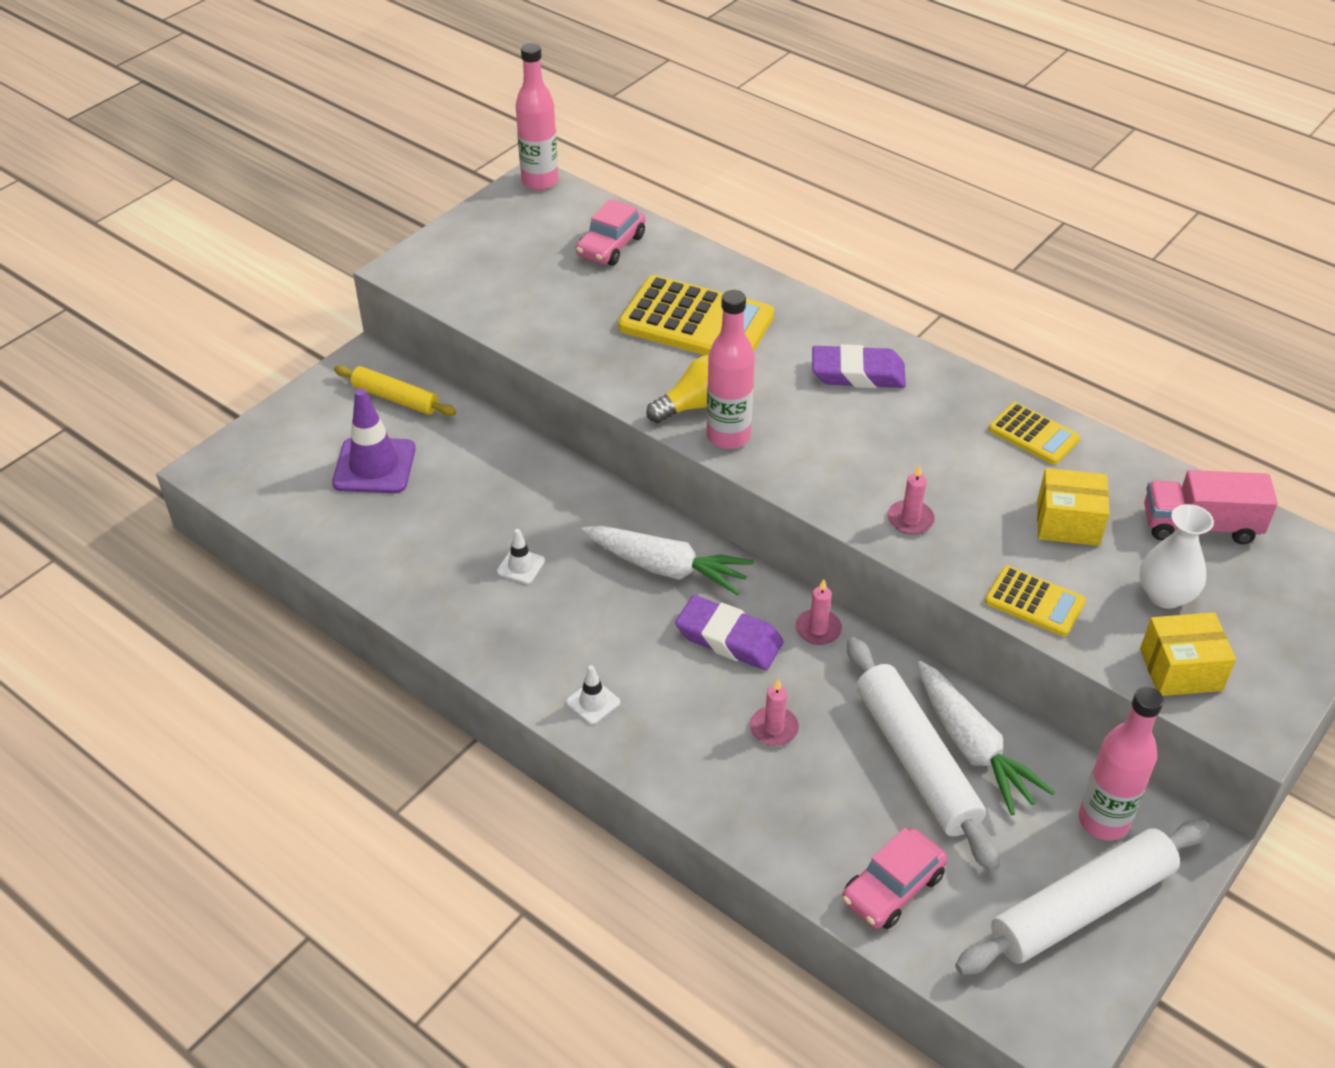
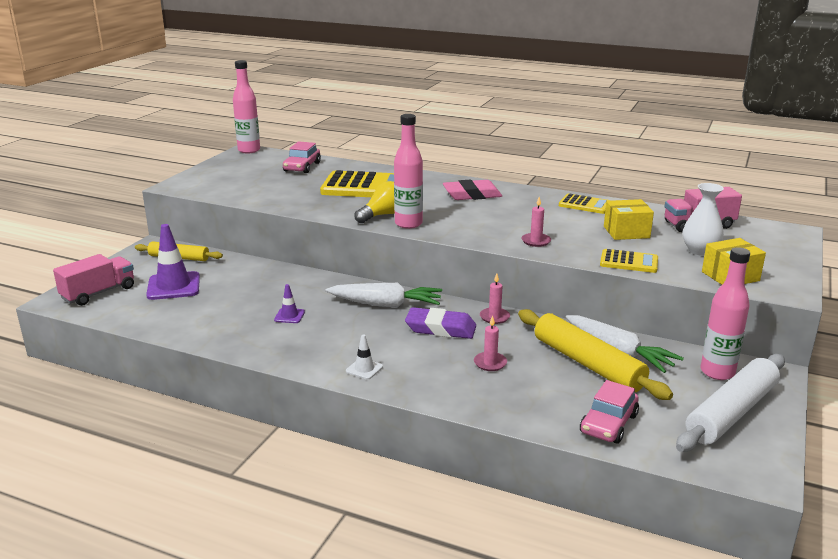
camera: 15 degrees left, 20 degrees down
white traffic cone [497,529,545,584] -> purple traffic cone [274,284,305,323]
purple eraser [812,344,906,388] -> pink eraser [443,180,502,200]
white rolling pin [847,637,1000,871] -> yellow rolling pin [518,309,673,400]
none -> pink truck [53,254,134,306]

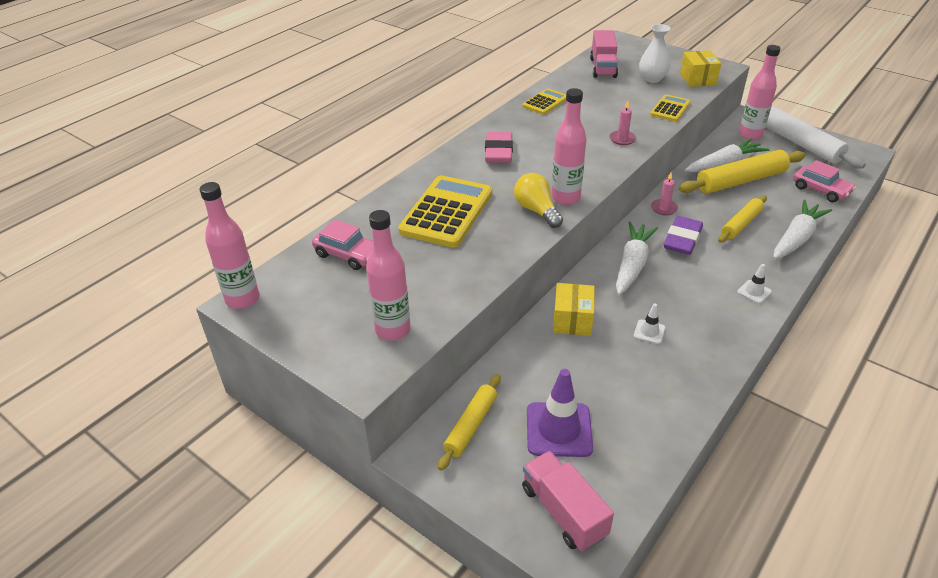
camera: 75 degrees left, 15 degrees up
purple traffic cone [274,284,305,323] -> white traffic cone [634,304,666,344]
pink candle [474,315,507,371] -> yellow rolling pin [718,195,767,243]
yellow box [604,199,654,240] -> yellow box moved to [553,283,595,336]
none -> pink bottle [366,210,411,341]
none -> white carrot [773,200,832,259]

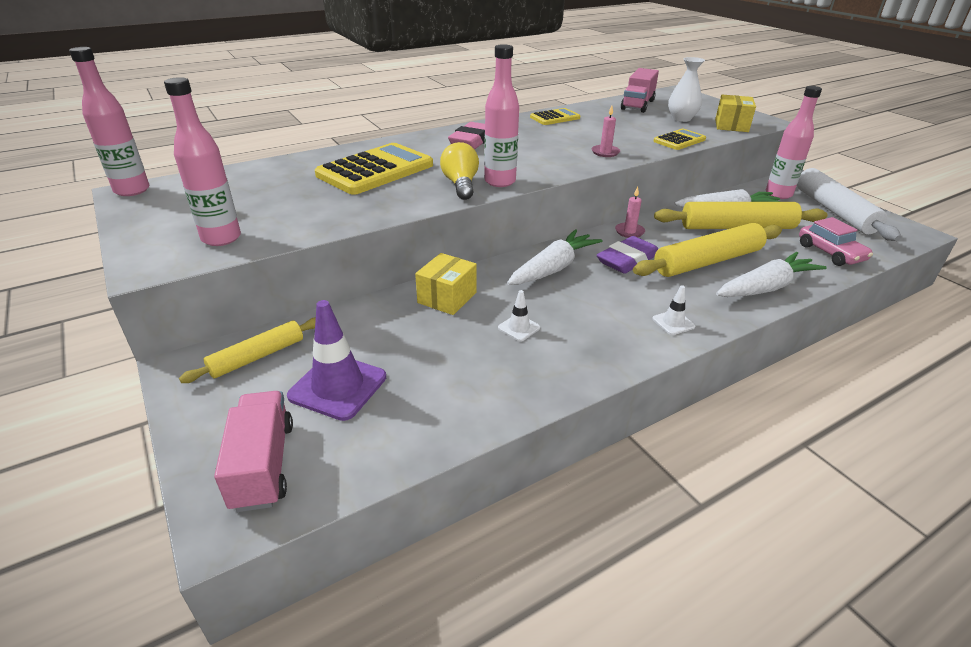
camera: 20 degrees right, 5 degrees down
pink car [312,219,373,270] -> none
yellow rolling pin [718,195,767,243] -> yellow rolling pin [633,223,782,277], size x1.66

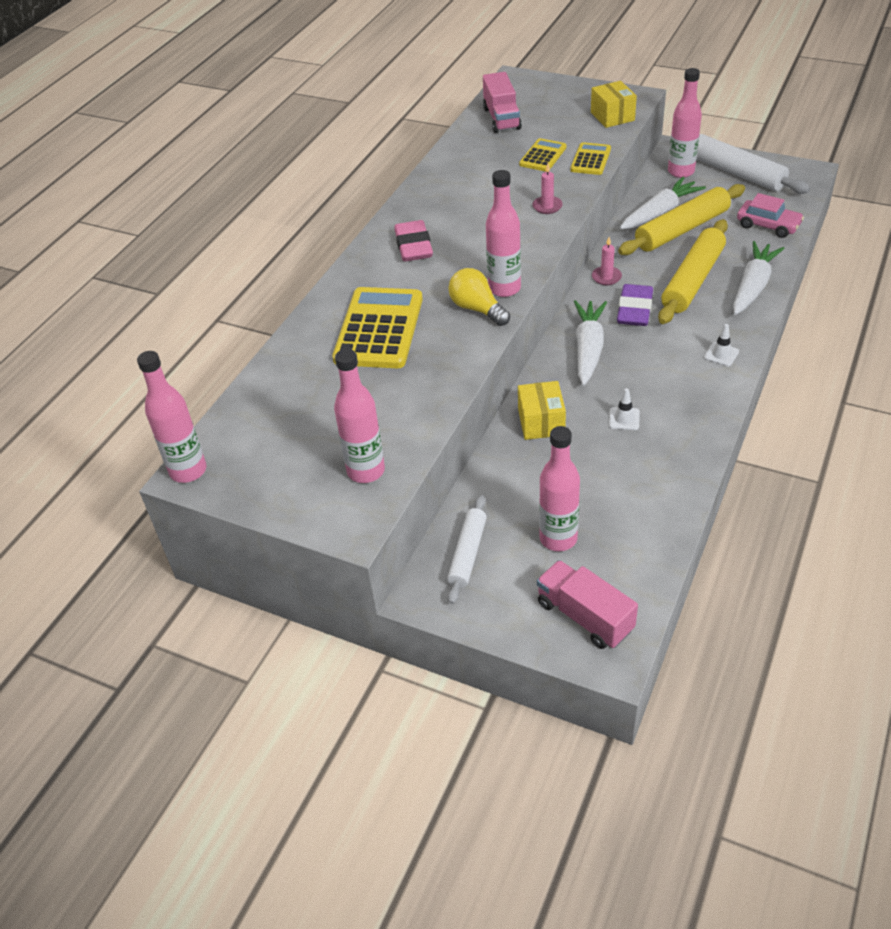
camera: 30 degrees left, 10 degrees up
yellow rolling pin [179,317,316,383] -> white rolling pin [447,495,487,604]
purple traffic cone [287,300,386,421] -> pink bottle [539,426,580,551]
yellow calculator [530,108,580,125] -> yellow calculator moved to [519,138,566,172]
white vase [668,57,705,122] -> none

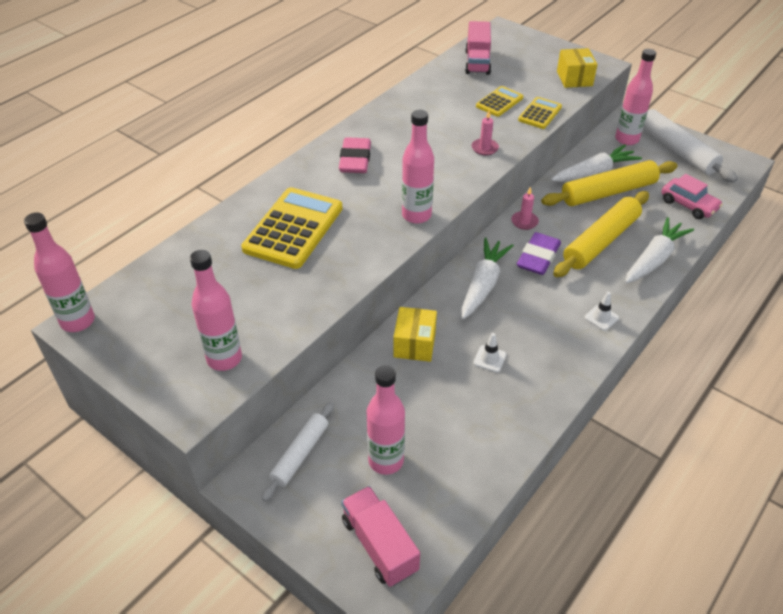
camera: 10 degrees right, 0 degrees up
yellow light bulb [449,268,510,326] -> none

